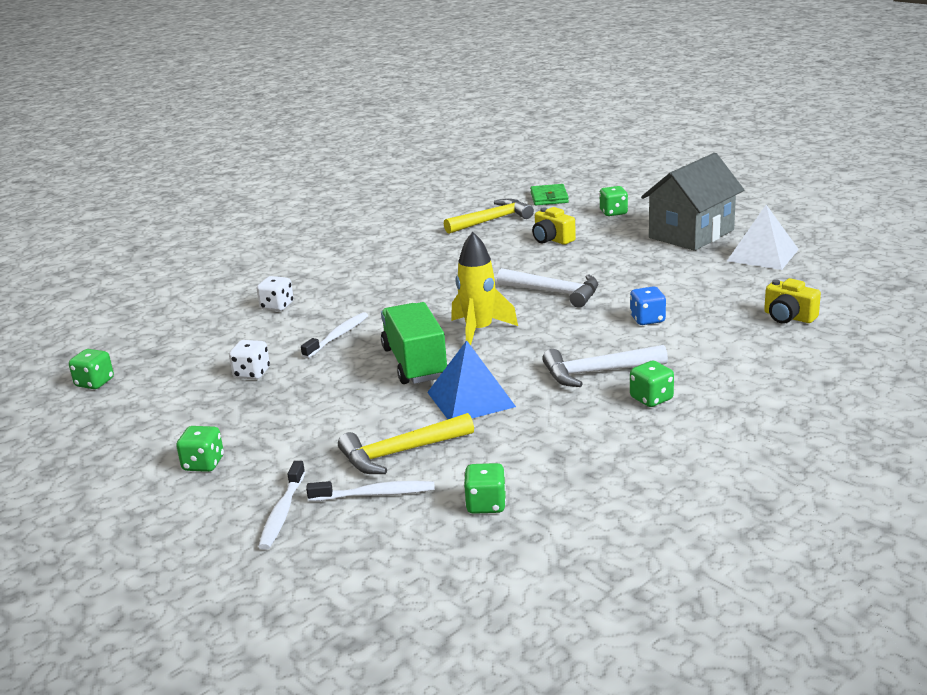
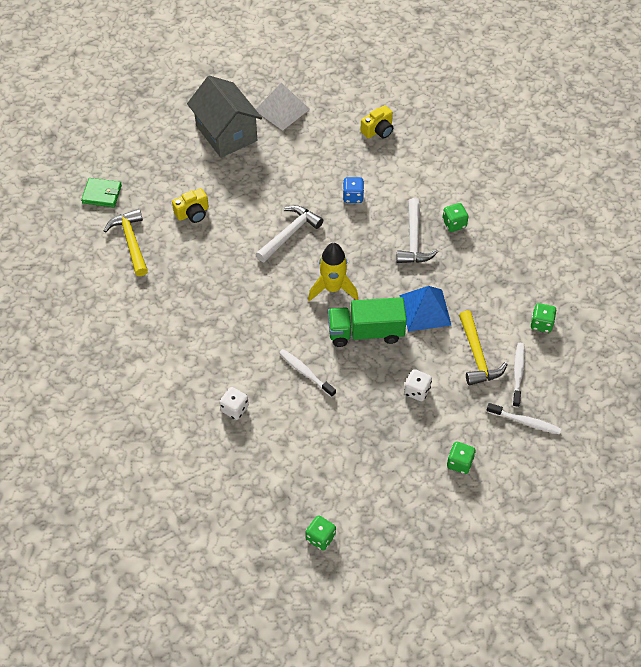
camera: 80 degrees left, 30 degrees up
white dice [229,340,270,379] -> white dice moved to [404,369,432,401]
green dice [599,186,628,216] -> none

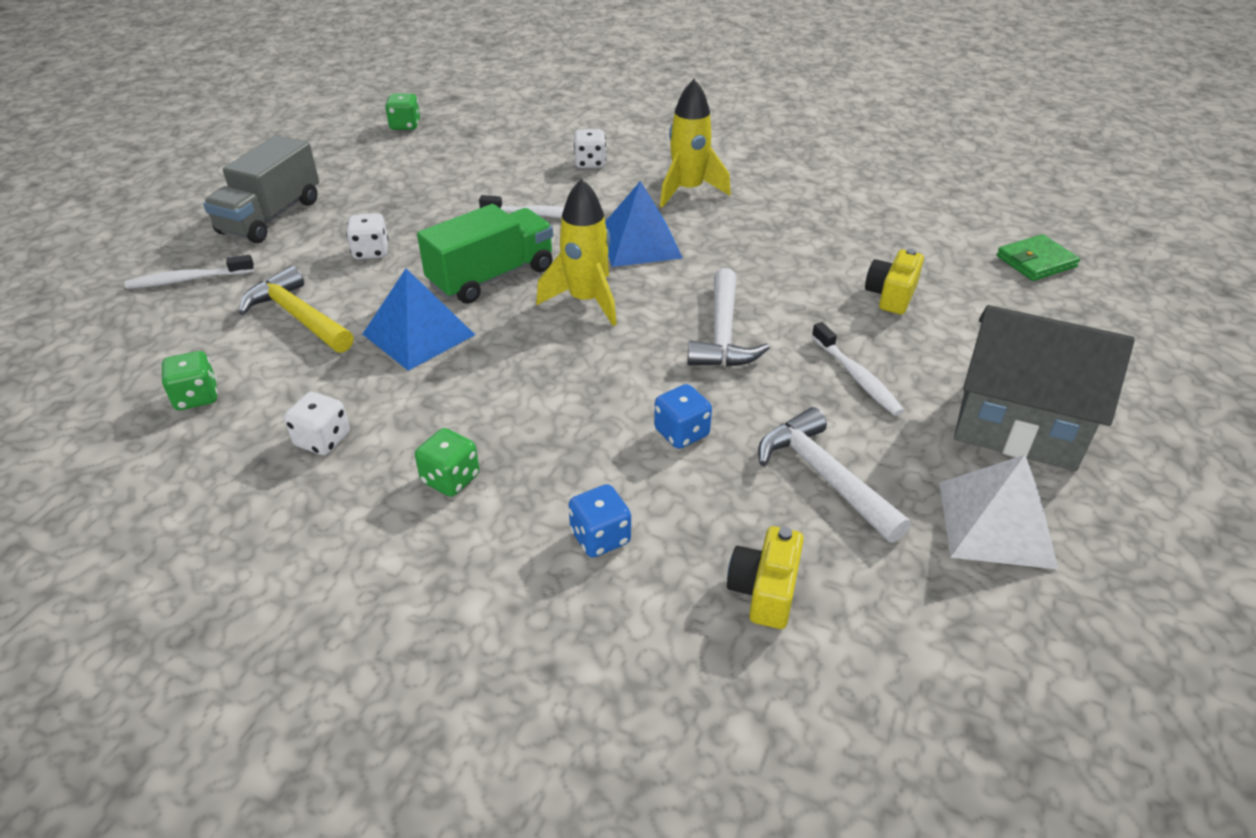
camera: 145 degrees right, 15 degrees down
yellow hammer [103,209,148,276] -> none
white hammer [396,198,438,263] -> white hammer moved to [758,407,911,543]
green dice [447,442,476,474] -> grey truck [203,135,319,243]
white toothbrush [512,343,525,408] -> white toothbrush moved to [812,322,904,416]
none -> white dice [284,392,350,455]
none -> blue dice [569,484,631,557]
none -> blue pyramid [605,181,683,267]
none -> yellow rocket [660,79,731,208]

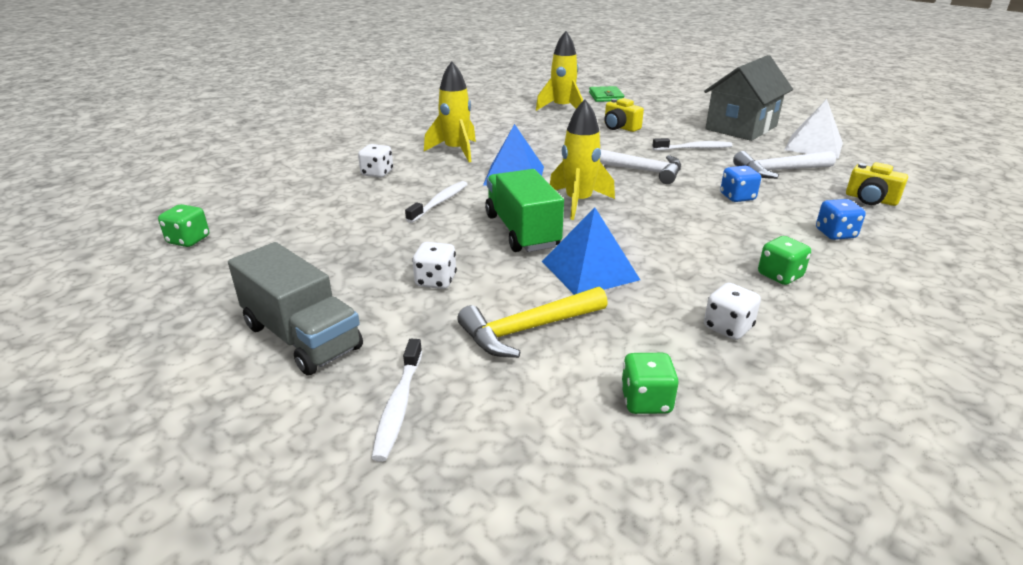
camera: 70 degrees left, 10 degrees down
none -> yellow rocket [536,31,583,111]

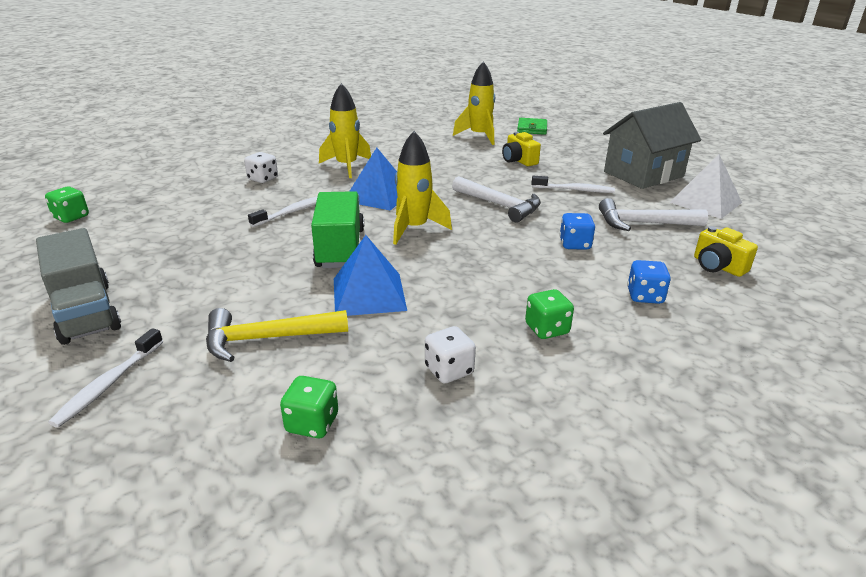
camera: 15 degrees right, 0 degrees up
white dice [412,242,457,289] -> none

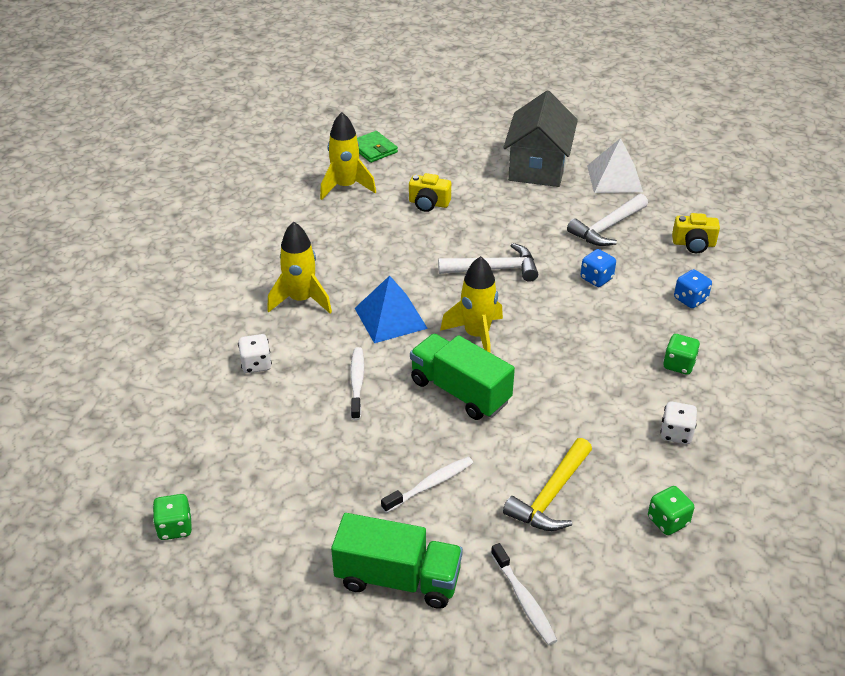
camera: 45 degrees left, 10 degrees up
grey truck [36,228,121,345] -> green truck [331,513,463,609]
blue pyramid [334,235,407,316] -> none
white toothbrush [531,176,615,193] -> white toothbrush moved to [381,457,473,513]

